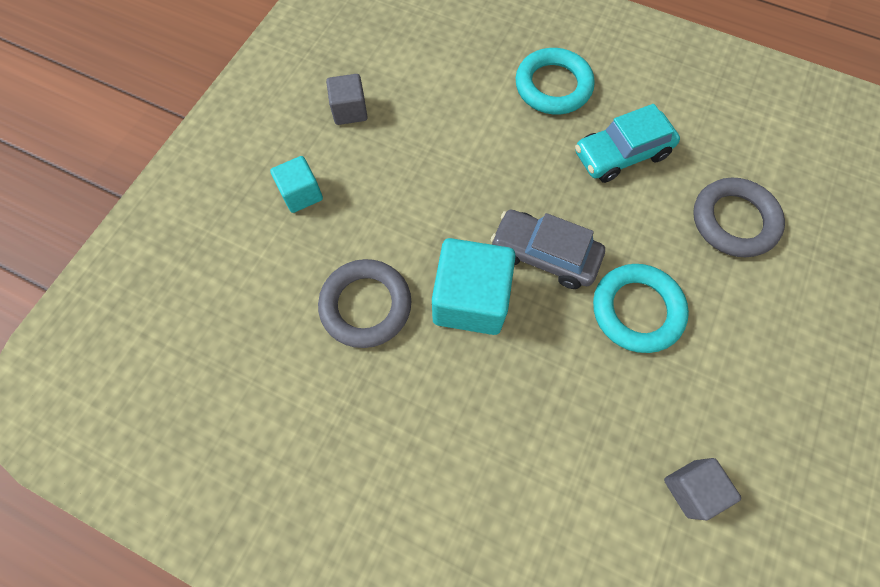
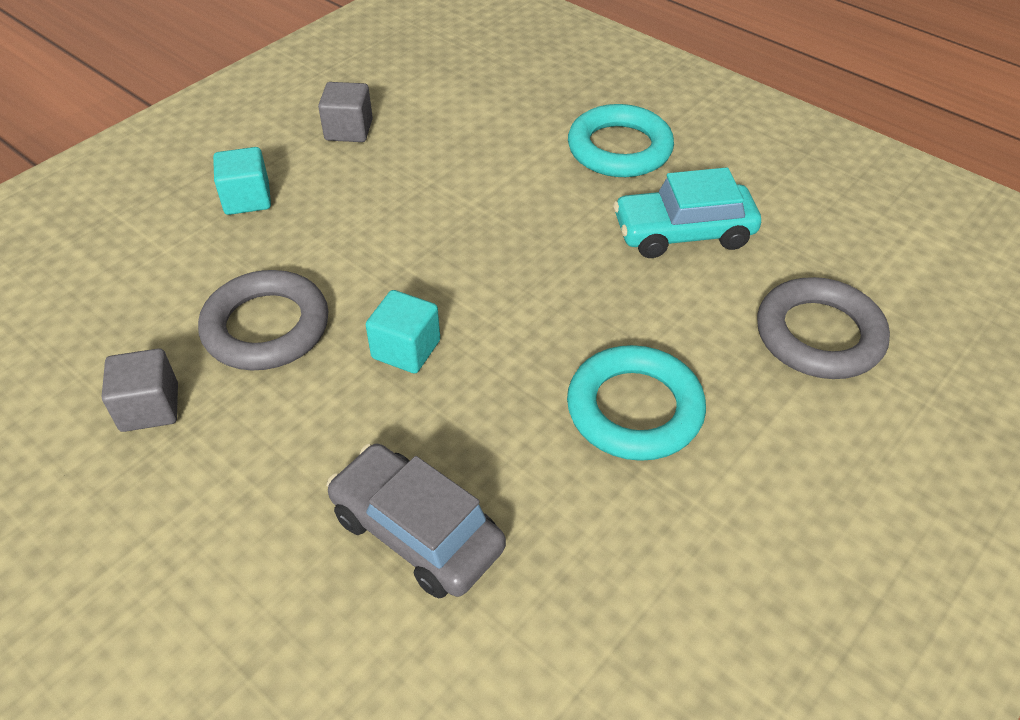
camera: 15 degrees right, 20 degrees down
turquoise cube [432,238,516,335] -> turquoise cube [366,290,440,373], size x0.56
grey car [491,210,605,289] -> grey car moved to [327,444,506,598]
grey cube [664,458,741,520] -> grey cube moved to [102,348,178,432]

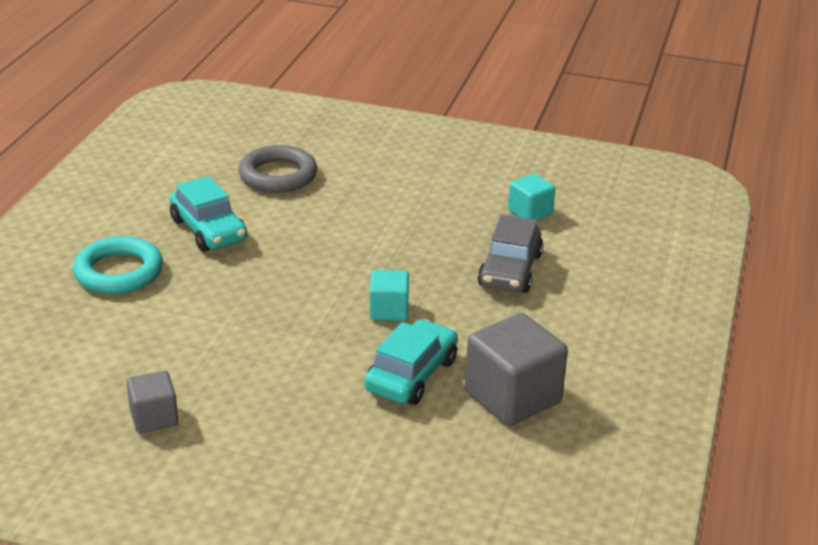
camera: 115 degrees left, 15 degrees down
grey cube [102,348,178,432] -> grey cube [465,313,568,426], size x1.78
grey ring [198,270,328,370] -> turquoise car [364,319,458,405]
turquoise cube [213,147,271,215] -> turquoise cube moved to [508,174,555,220]
turquoise ring [567,345,706,461] -> none

